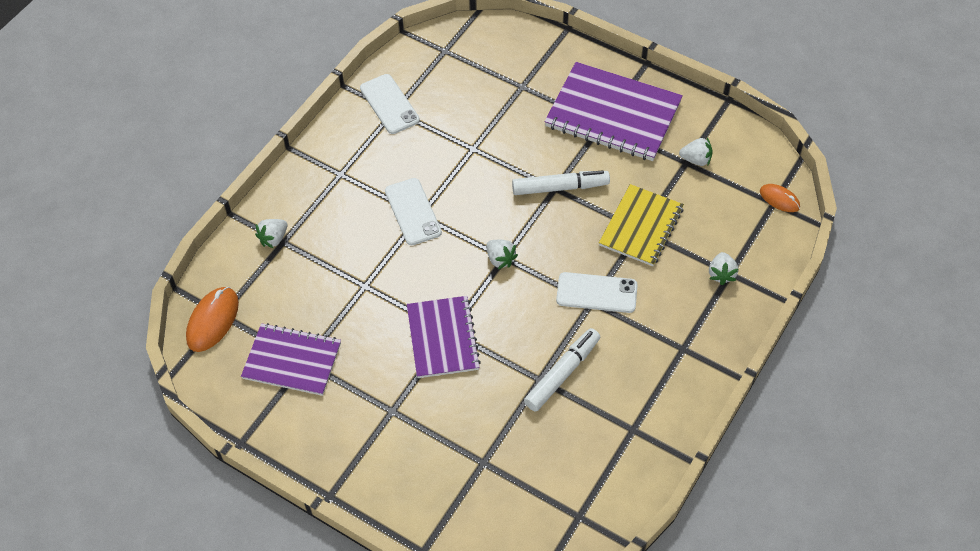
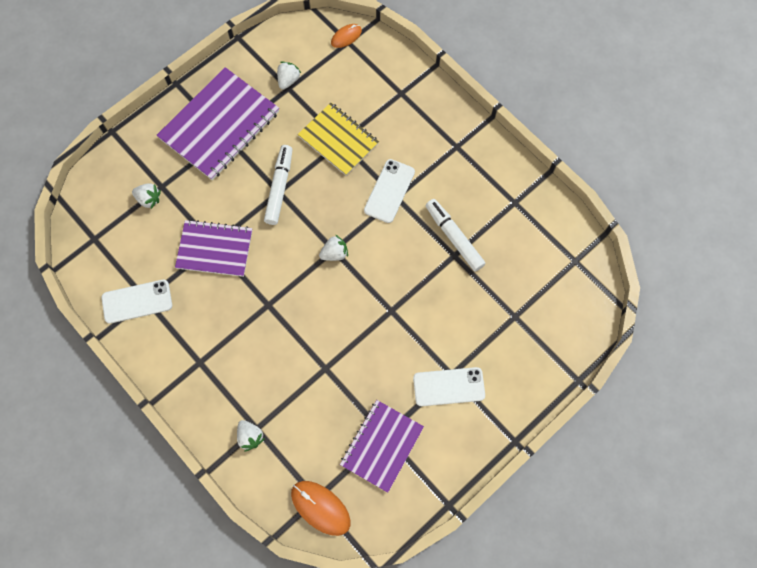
camera: 75 degrees left, 15 degrees up
white phone [385,178,442,245] -> white phone moved to [413,367,485,406]
purple notebook [407,296,481,378] -> purple notebook moved to [175,220,252,277]
white strawberry [709,252,738,285] -> white strawberry moved to [132,183,161,209]

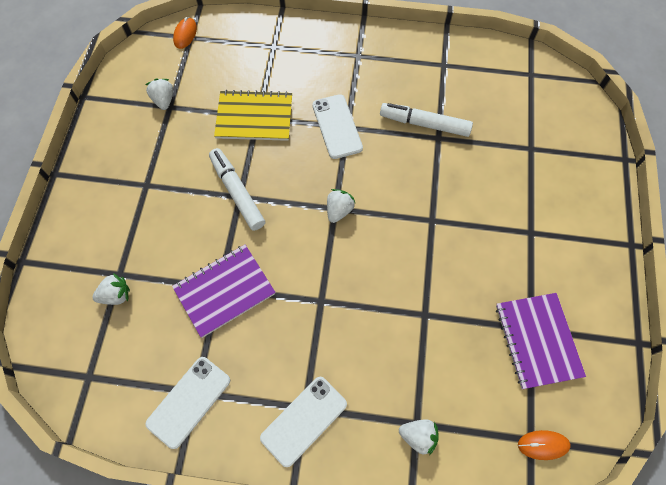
camera: 40 degrees left, 5 degrees down
purple notebook [157,67,279,180] -> none
orange mouse [291,481,350,536] -> orange mouse [518,430,571,460], size x0.61
white phone [413,367,485,406] -> white phone moved to [260,377,347,467]

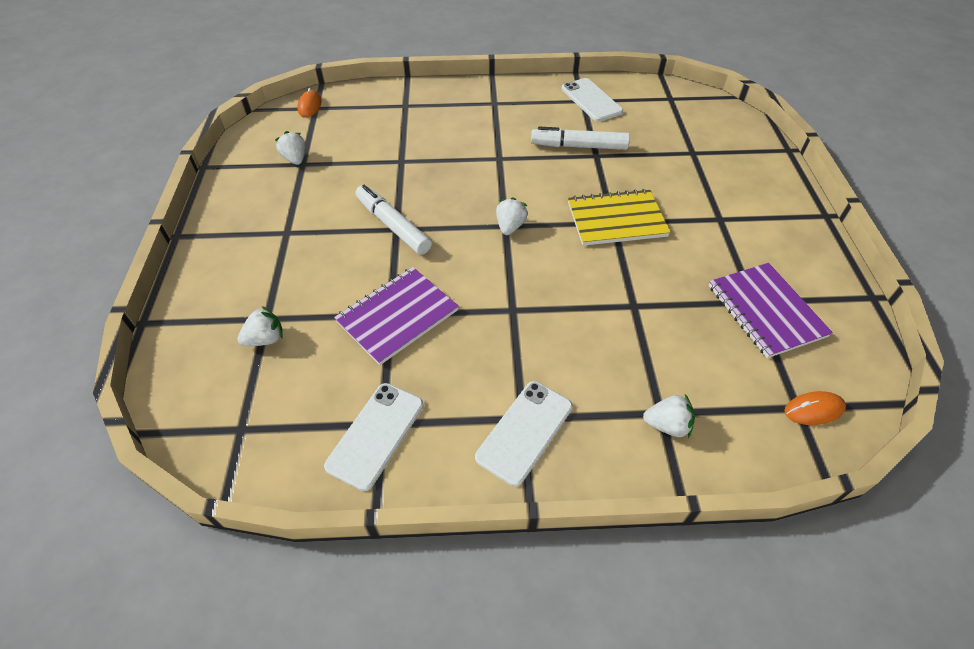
camera: 10 degrees left, 15 degrees down
yellow notebook [214,90,292,141] -> yellow notebook moved to [568,189,671,246]
white phone [312,94,363,159] -> white phone moved to [561,78,623,122]

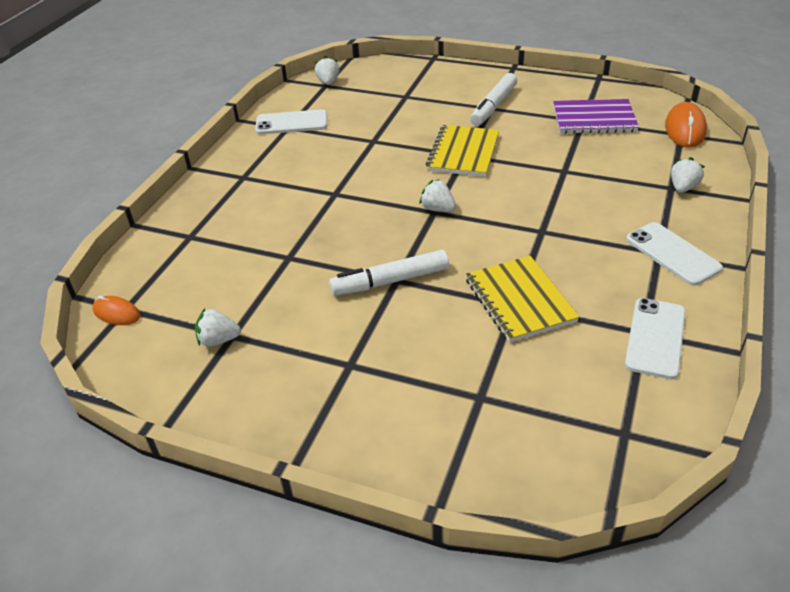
camera: 65 degrees left, 10 degrees down
white strawberry [237,306,283,346] -> white strawberry moved to [315,56,339,85]
white phone [324,383,424,491] -> white phone turned 60 degrees clockwise [625,298,686,379]
purple notebook [334,267,459,365] -> yellow notebook [466,256,579,343]
white marker [531,127,630,150] -> white marker moved to [470,73,517,126]
orange mouse [784,391,846,425] -> orange mouse [665,102,707,148], size x1.65

